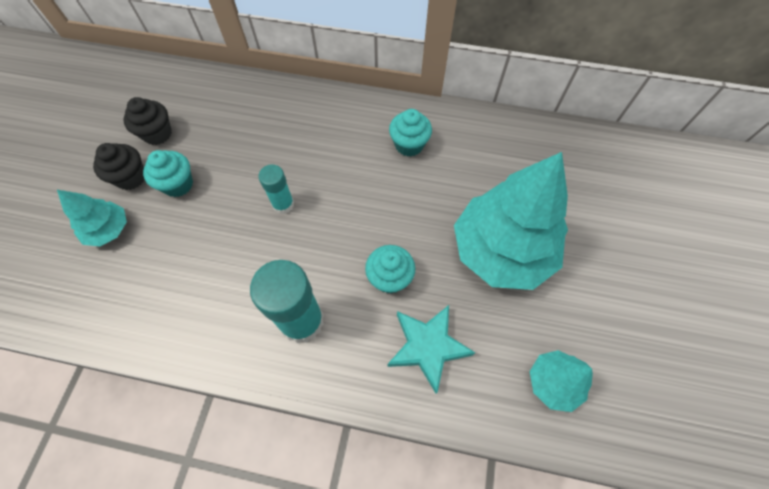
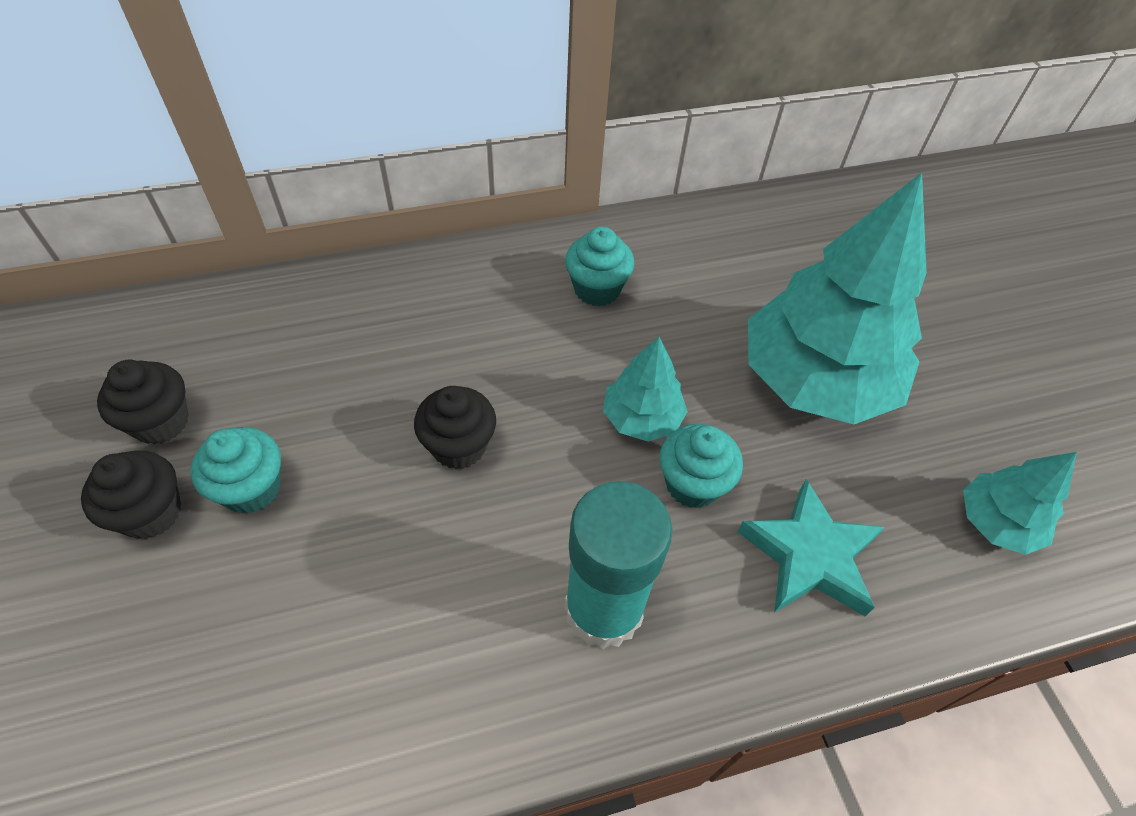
camera: 30 degrees left, 10 degrees down
turquoise tree [57,190,127,246] -> turquoise tree moved to [603,337,688,442]
turquoise glue stick [258,164,294,214] -> black cupcake [414,386,496,469]

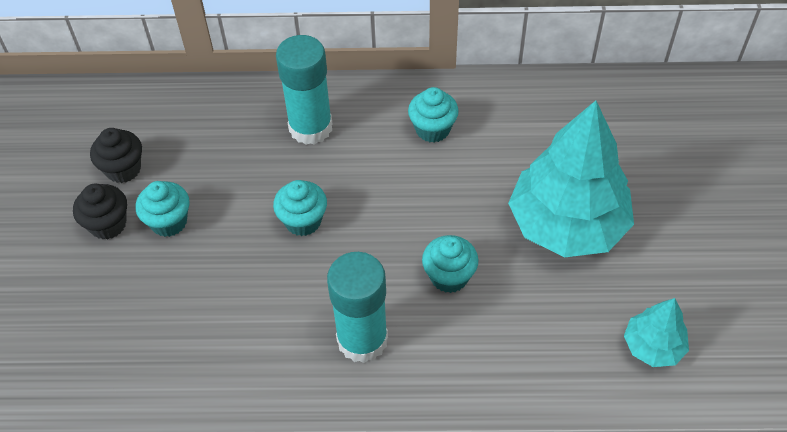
camera: 20 degrees right, 0 degrees up
black cupcake [414,386,496,469] -> turquoise cupcake [273,180,327,236]
turquoise tree [603,337,688,442] -> none
turquoise star [738,479,885,616] -> none
none -> turquoise glue stick [276,35,332,145]

